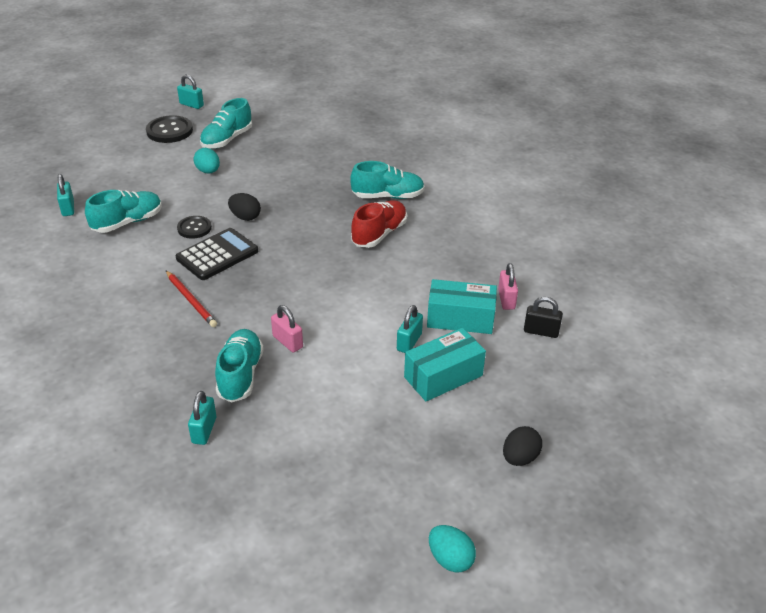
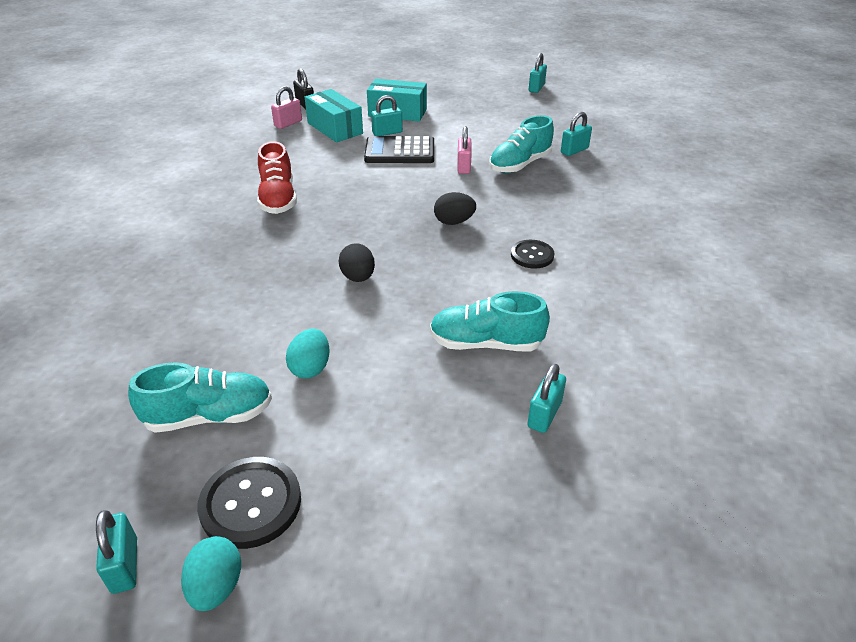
camera: 135 degrees left, 0 degrees up
red pencil [166,271,217,327] -> none
black calculator [176,228,258,280] -> black calculator moved to [364,136,434,163]
black button [177,216,212,239] -> black button moved to [511,240,554,269]
turquoise shoe [350,161,425,199] -> none
red shoe [351,200,407,248] -> red shoe turned 90 degrees counterclockwise [257,141,297,214]
turquoise egg [429,525,476,573] -> turquoise egg moved to [181,536,241,611]
black egg [503,426,542,466] -> black egg moved to [434,192,476,225]
none -> turquoise padlock [528,53,547,93]

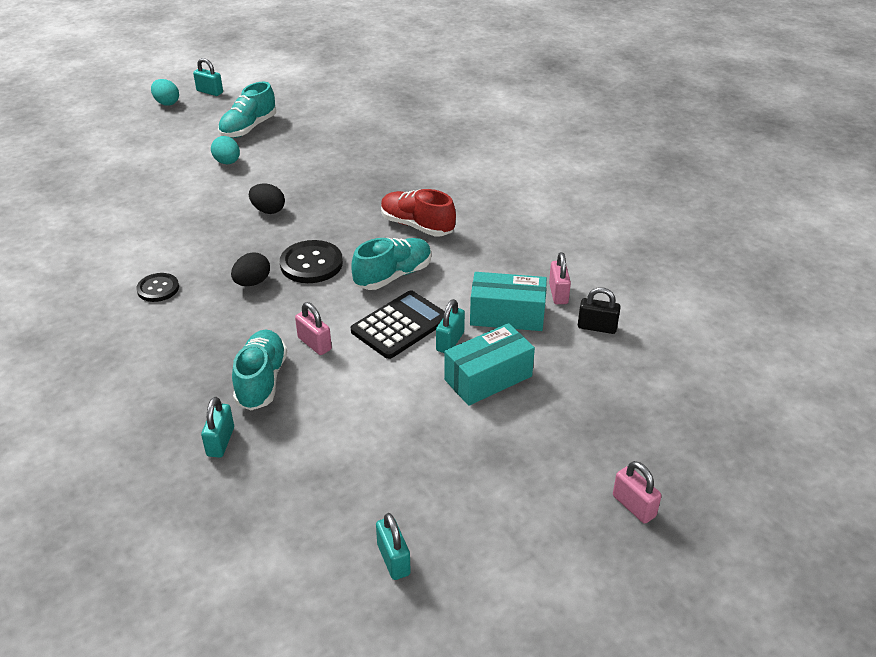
camera: 135 degrees right, 0 degrees up
black button [197,457,301,549] -> black button moved to [280,240,343,283]
turquoise shoe [430,291,550,351] -> turquoise shoe moved to [351,238,432,290]
turquoise padlock [527,364,566,433] -> none
none -> pink padlock [613,461,662,524]

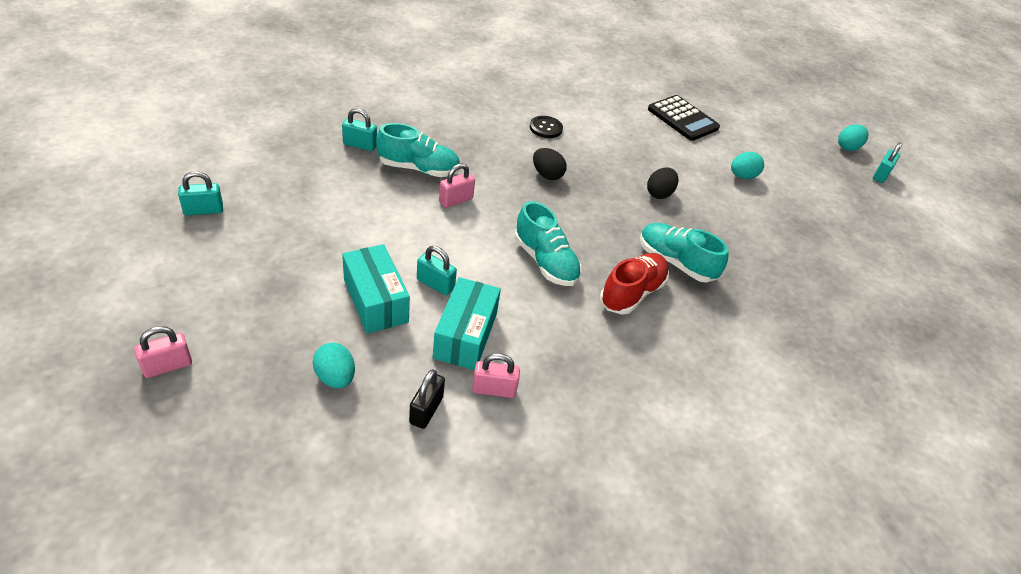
camera: 90 degrees right, 5 degrees up
turquoise shoe [218,82,276,138] -> turquoise shoe moved to [640,223,729,283]
black button [280,240,343,283] -> none
black calculator [351,290,445,359] -> black calculator moved to [648,95,720,141]
none -> turquoise egg [312,343,355,388]

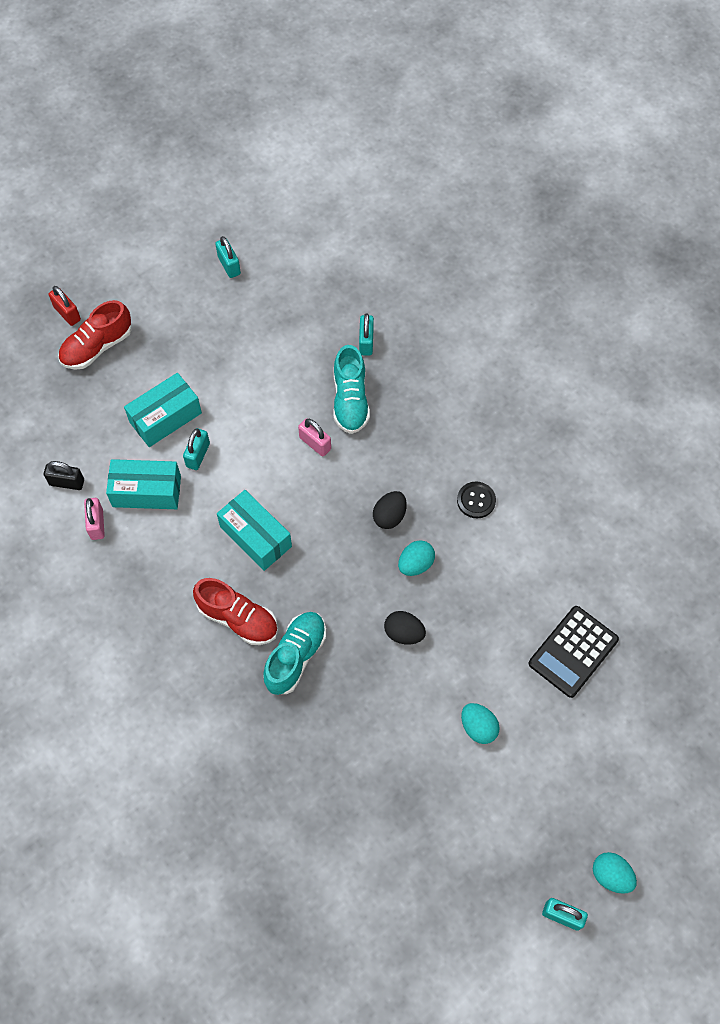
camera: 85 degrees right, 20 degrees up
pink padlock [134,326,192,378] -> red padlock [49,286,81,326]
turquoise egg [312,343,355,388] -> turquoise egg moved to [398,540,435,576]
turquoise shoe [515,201,582,286] -> turquoise box [217,490,292,571]
none -> red shoe [58,300,132,370]

